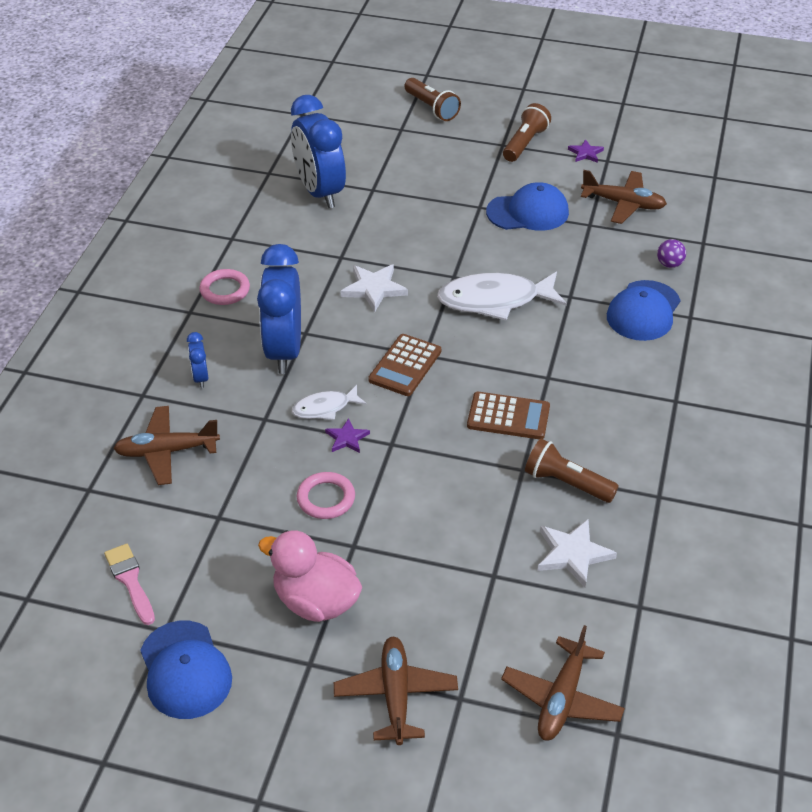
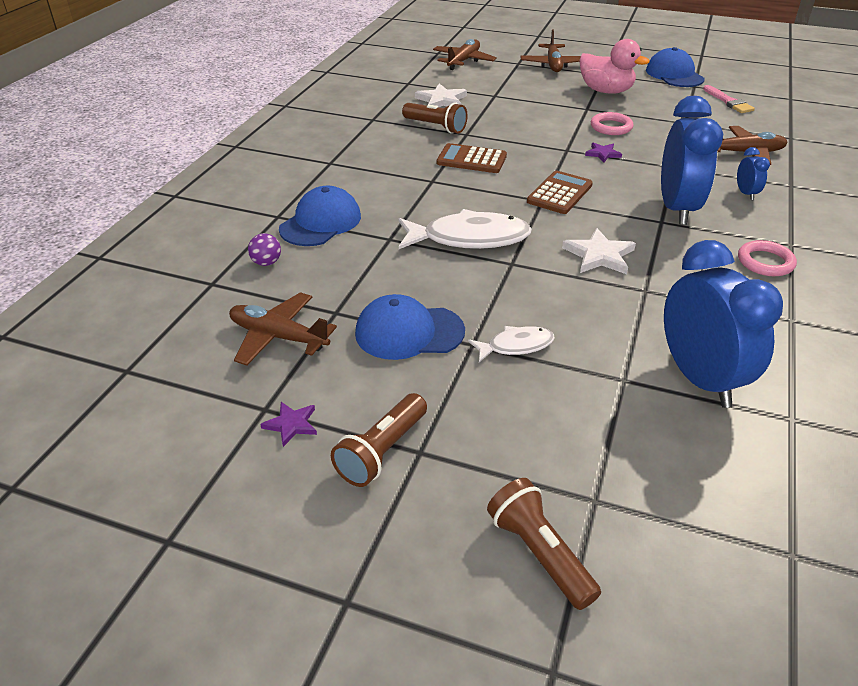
camera: 175 degrees left, 5 degrees down
white fish [292,385,367,420] -> white fish moved to [468,326,555,362]

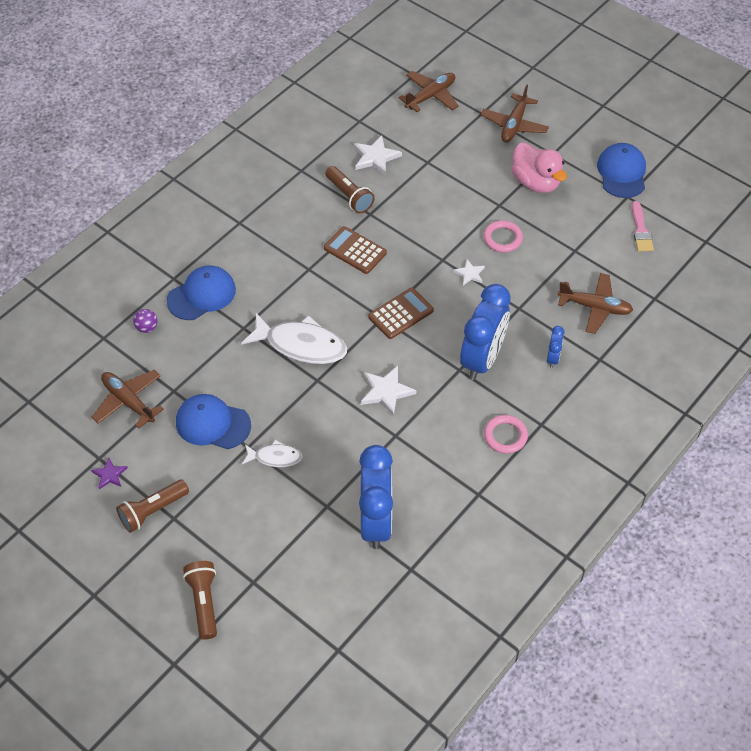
camera: 20 degrees right, 15 degrees up
purple star [585,143,622,163] -> white star [453,259,485,285]

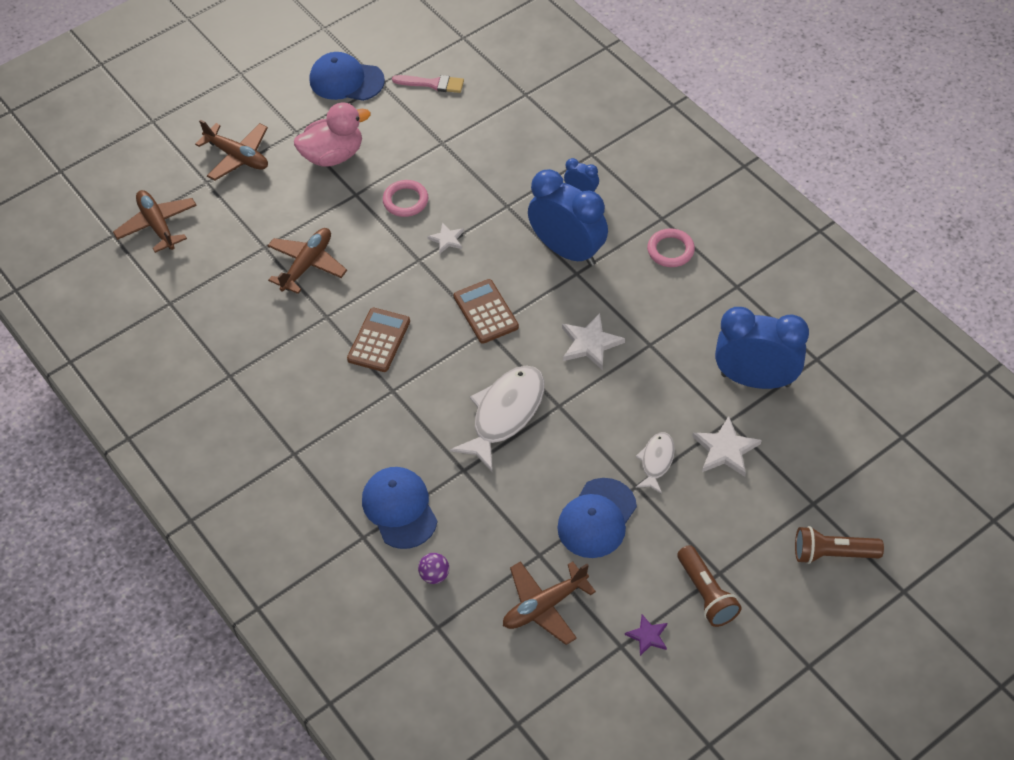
camera: 75 degrees left, 0 degrees up
brown calculator [324,226,387,274] -> brown calculator turned 150 degrees clockwise [347,308,410,372]
brown flashlight [325,166,375,213] -> none
white star [353,135,402,175] -> white star moved to [692,416,762,477]
brown plane [558,273,633,334] -> brown plane moved to [268,228,347,294]

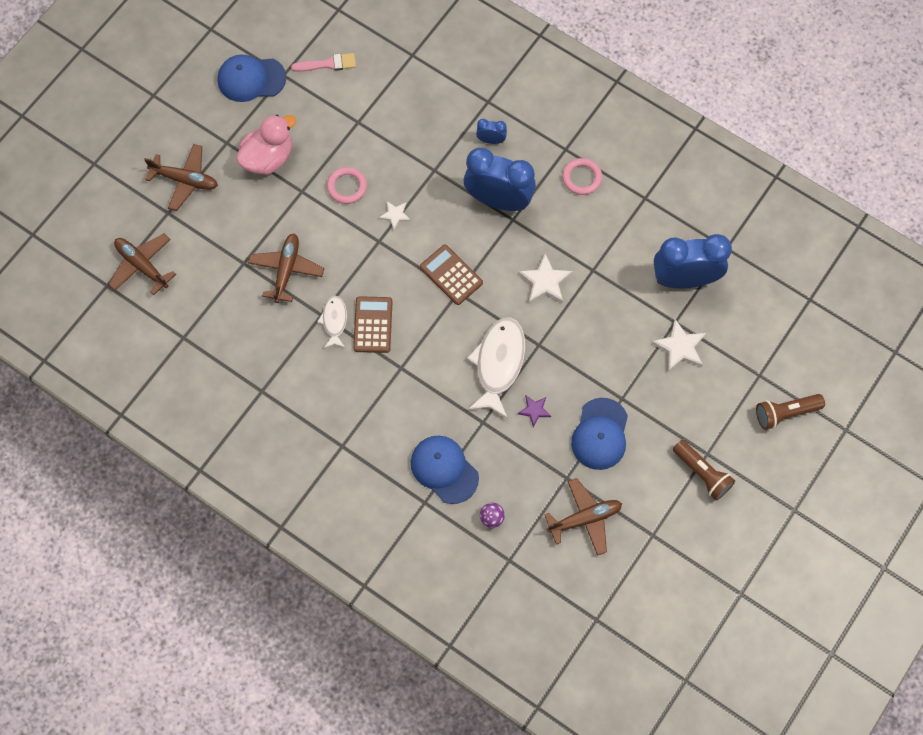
camera: 20 degrees left, 15 degrees up
brown plane [503,561,596,645] -> brown plane turned 150 degrees counterclockwise [544,478,622,556]
purple star [625,614,667,656] -> purple star moved to [518,395,551,427]
white fish [636,432,675,494] -> white fish moved to [317,296,347,348]

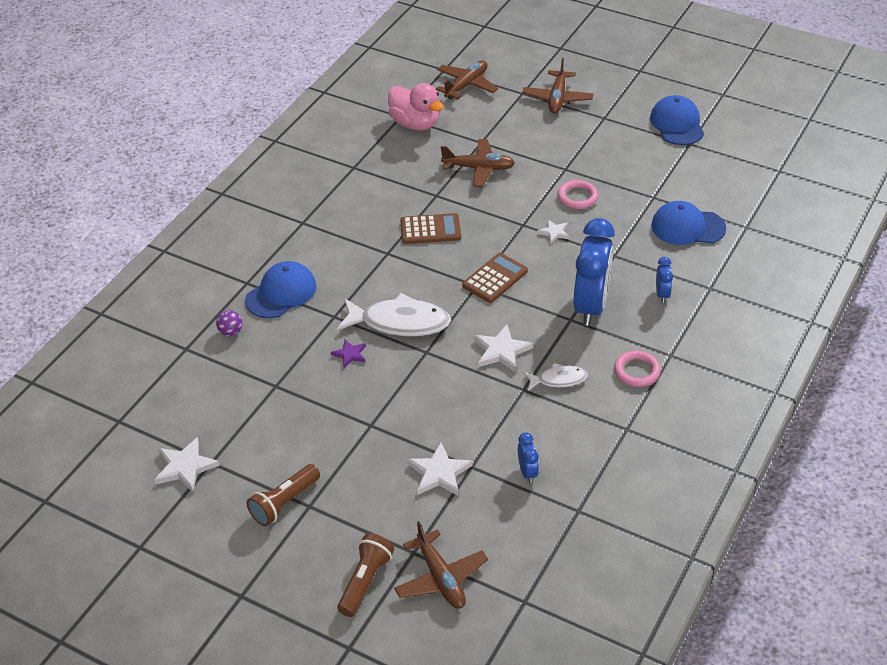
camera: 85 degrees right, 25 degrees down
pink duck [236,115,296,175] -> pink duck moved to [388,83,444,130]
pink brush [291,53,356,72] -> none
white fish [317,296,347,348] -> white fish moved to [524,363,588,390]
brown plane [544,478,622,556] -> brown plane moved to [394,521,488,609]
blue cap [571,398,628,470] -> blue cap moved to [651,201,726,245]
blue clock [654,234,732,288] -> blue clock [518,433,539,483], size x0.44
brown flashlight [756,394,825,430] -> brown flashlight turned 45 degrees clockwise [337,533,394,617]
none -> white star [154,437,220,492]

